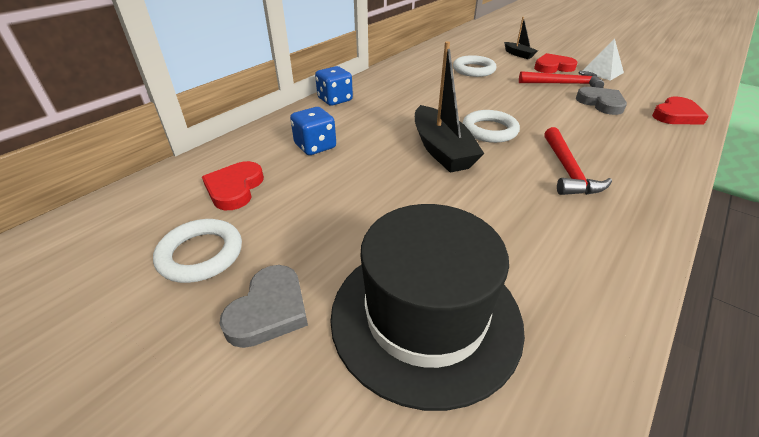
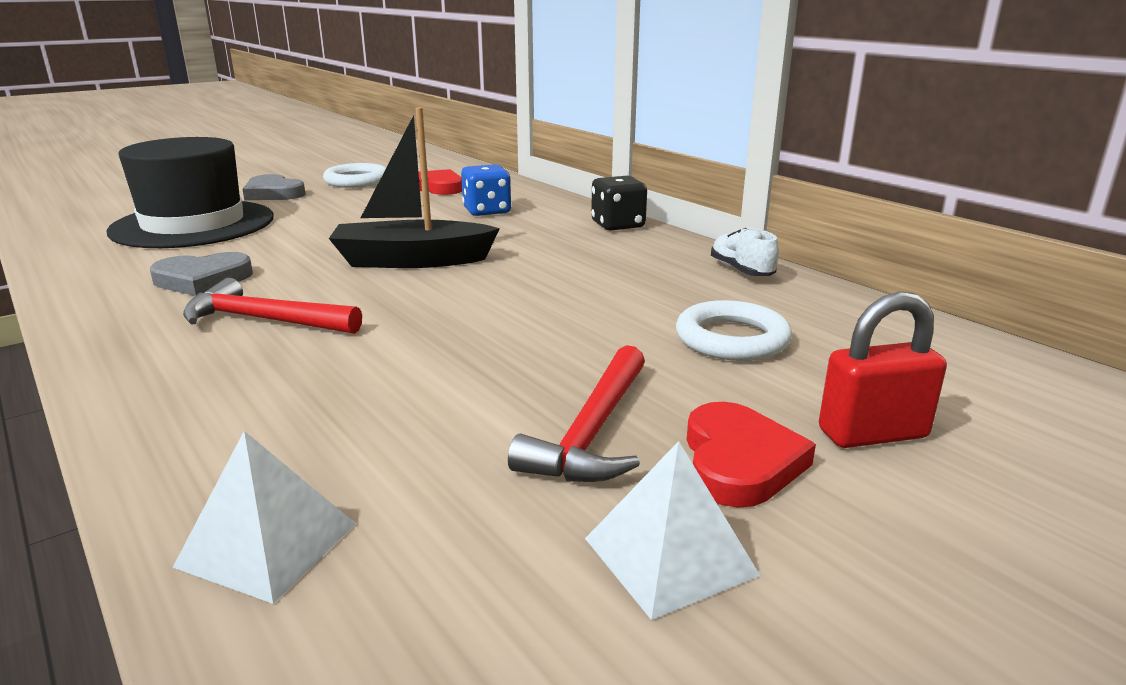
camera: 105 degrees right, 15 degrees down
blue dice [315,66,353,106] -> black dice [591,176,647,231]
white ring [462,110,520,143] -> none
black boat [504,17,538,59] -> red padlock [819,291,947,448]
grey heart [576,87,627,115] -> grey heart moved to [150,252,253,296]
red heart [652,97,709,124] -> white pyramid [173,431,356,604]
none -> white shoe [711,228,779,276]

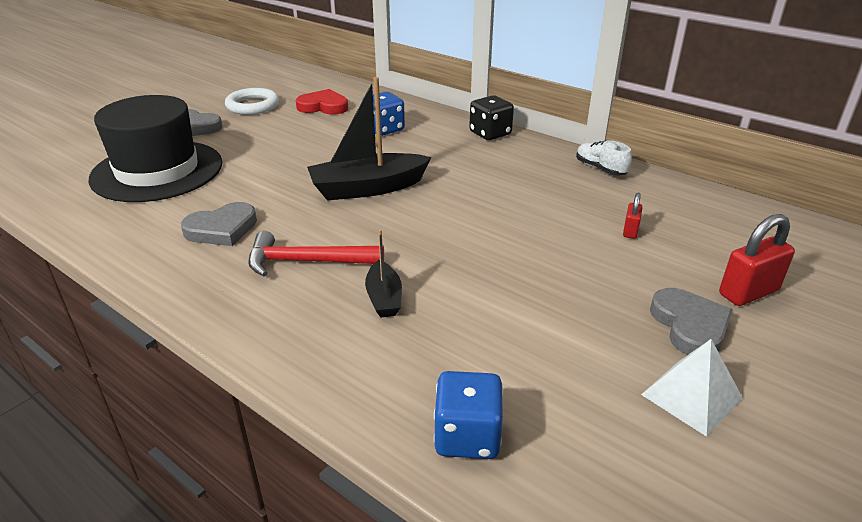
camera: 15 degrees left, 10 degrees up
white pyramid [173,431,356,604] -> blue dice [434,371,503,459]
red hammer [508,345,645,482] -> none
white ring [676,300,792,361] -> red padlock [623,192,642,239]
red heart [687,402,816,508] -> grey heart [650,288,733,355]
none -> black boat [365,230,402,318]

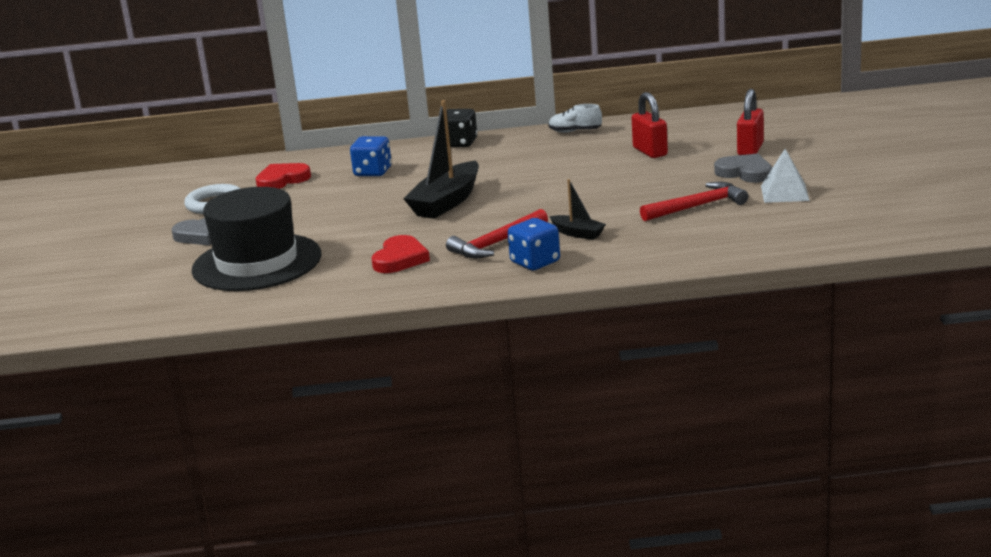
camera: 40 degrees left, 10 degrees down
grey heart [181,202,257,246] -> red heart [371,235,430,273]
blue dice [434,371,503,459] -> blue dice moved to [508,218,560,270]
red padlock [623,192,642,239] -> red padlock [632,92,668,158], size x1.84
none -> red hammer [640,182,748,221]

